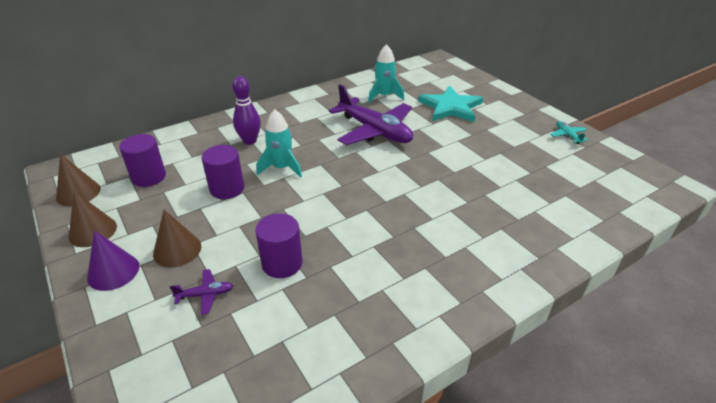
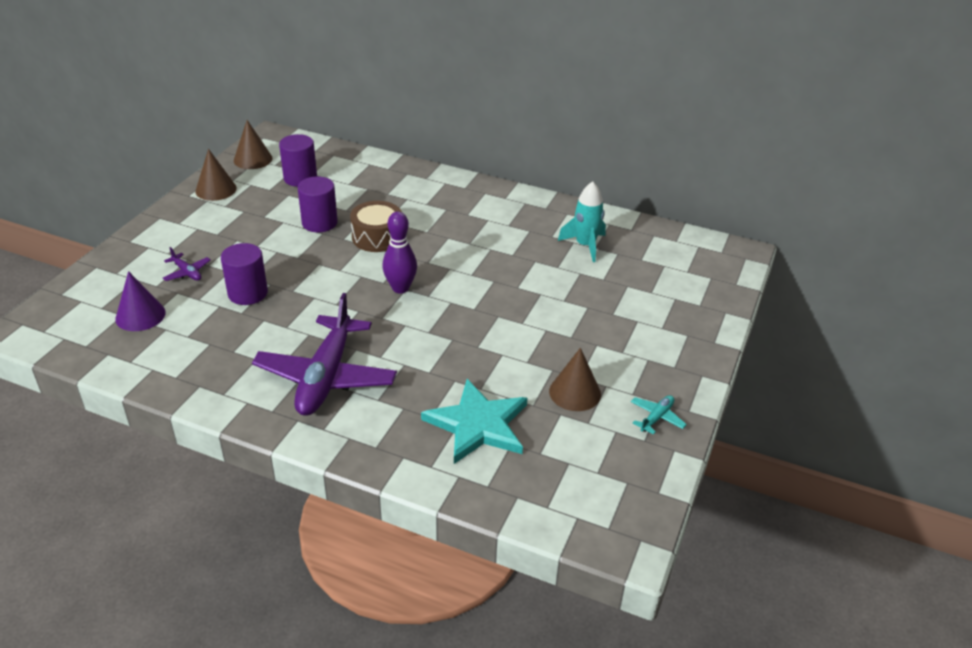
camera: 55 degrees right, 0 degrees up
purple cone [87,231,139,291] -> purple cone moved to [115,271,166,331]
brown cone [153,210,201,267] -> brown cone moved to [549,348,601,411]
purple bowling pin [232,76,261,145] -> purple bowling pin moved to [382,211,417,293]
turquoise rocket [257,109,302,178] -> brown drum [350,201,402,252]
purple plane [329,84,413,145] -> purple plane moved to [252,293,397,416]
turquoise star [418,86,483,122] -> turquoise star moved to [421,379,527,464]

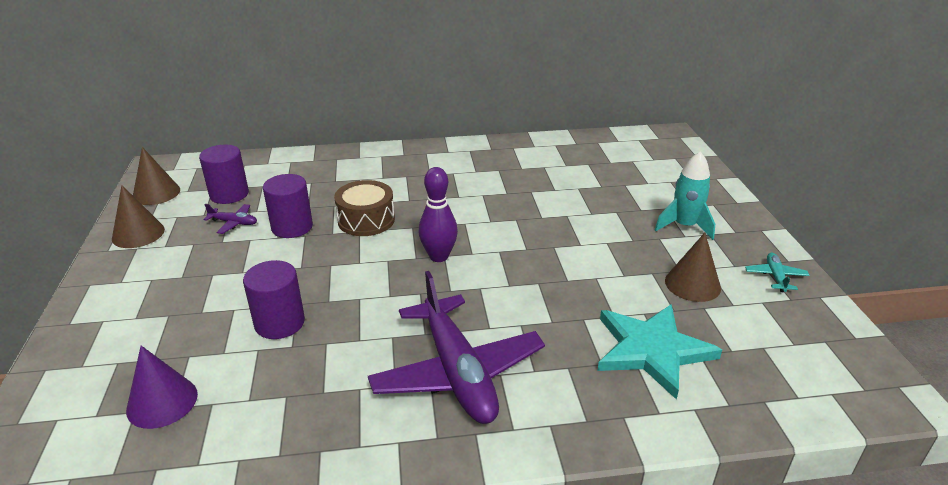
camera: 30 degrees left, 5 degrees down
purple plane [163,247,211,281] -> purple plane moved to [203,204,257,234]
turquoise rocket [558,182,606,262] -> turquoise rocket moved to [655,151,715,240]

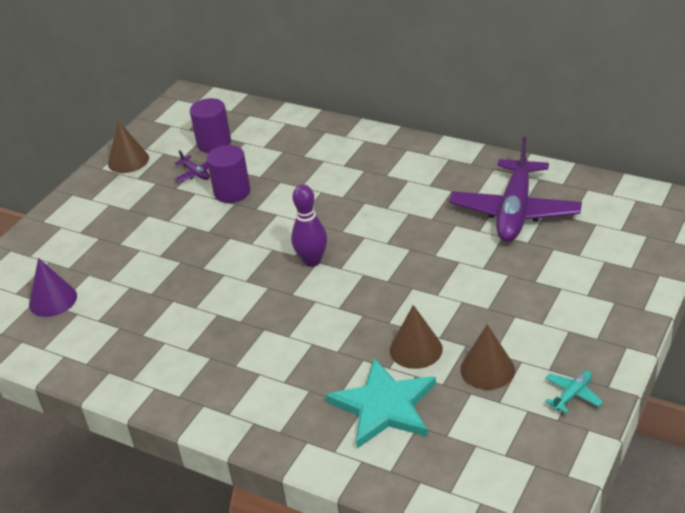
camera: 40 degrees right, 5 degrees up
brown cone [133,147,180,205] -> brown cone moved to [390,305,443,369]
purple cylinder [243,260,305,339] -> none
brown drum [334,180,395,236] -> none
purple plane [368,271,545,424] -> purple plane moved to [449,137,582,242]
turquoise rocket [655,151,715,240] -> none

